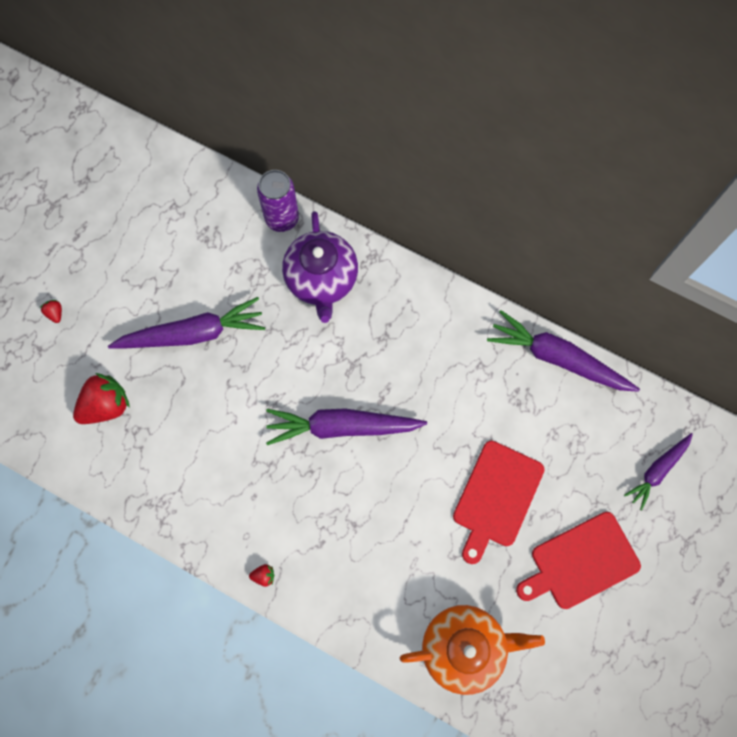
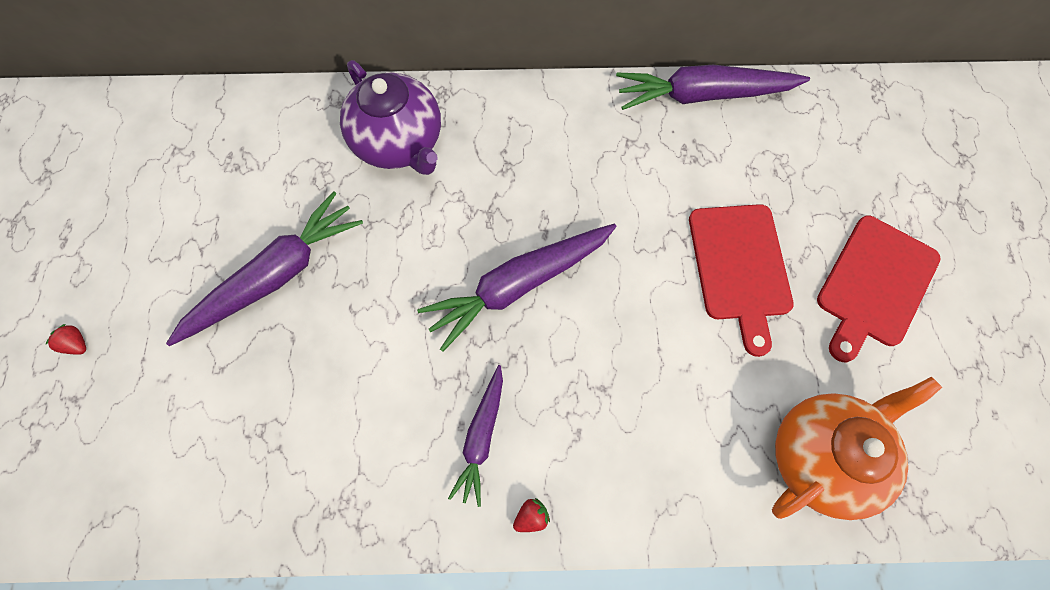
camera: 30 degrees left, 5 degrees down
red strawberry [73,373,130,424] -> none
purple can [257,170,299,232] -> none
purple carrot [624,433,693,510] -> purple carrot moved to [448,365,503,507]

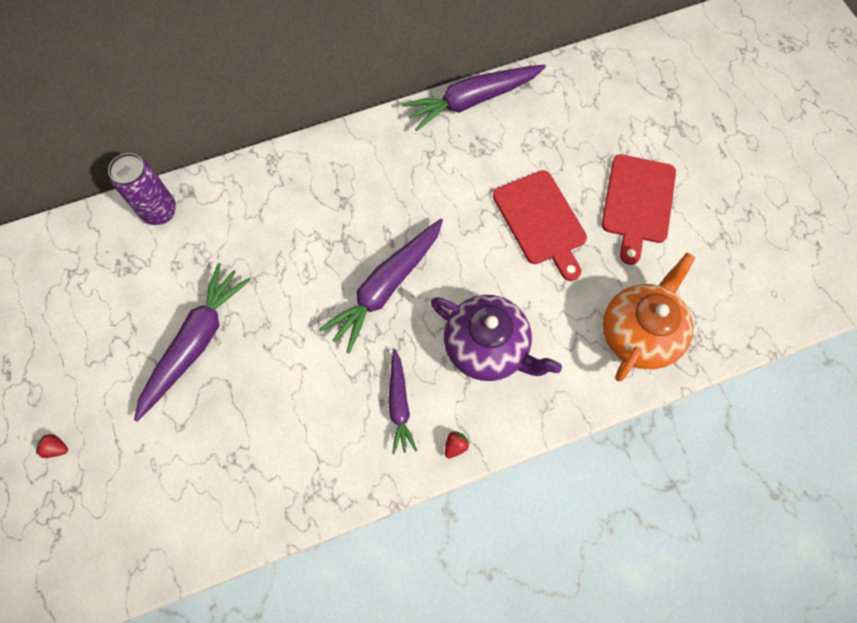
camera: 20 degrees left, 0 degrees up
purple teapot [340,60,441,175] -> purple teapot moved to [431,295,562,381]
none -> purple can [108,153,176,225]

